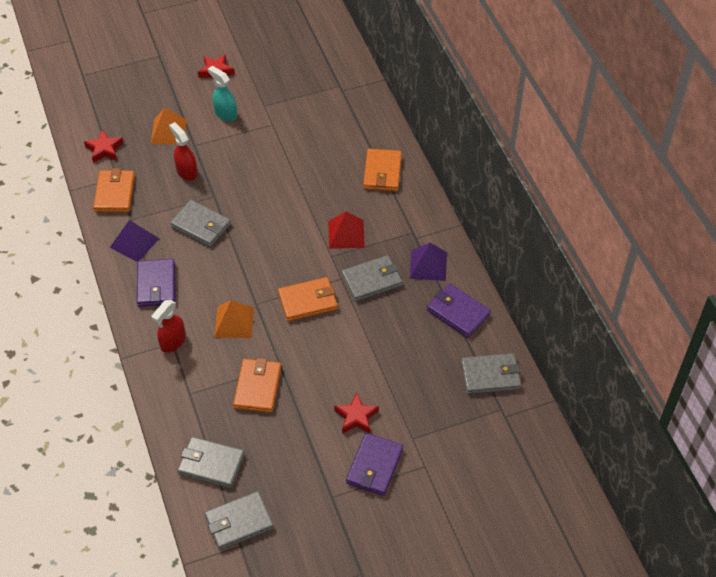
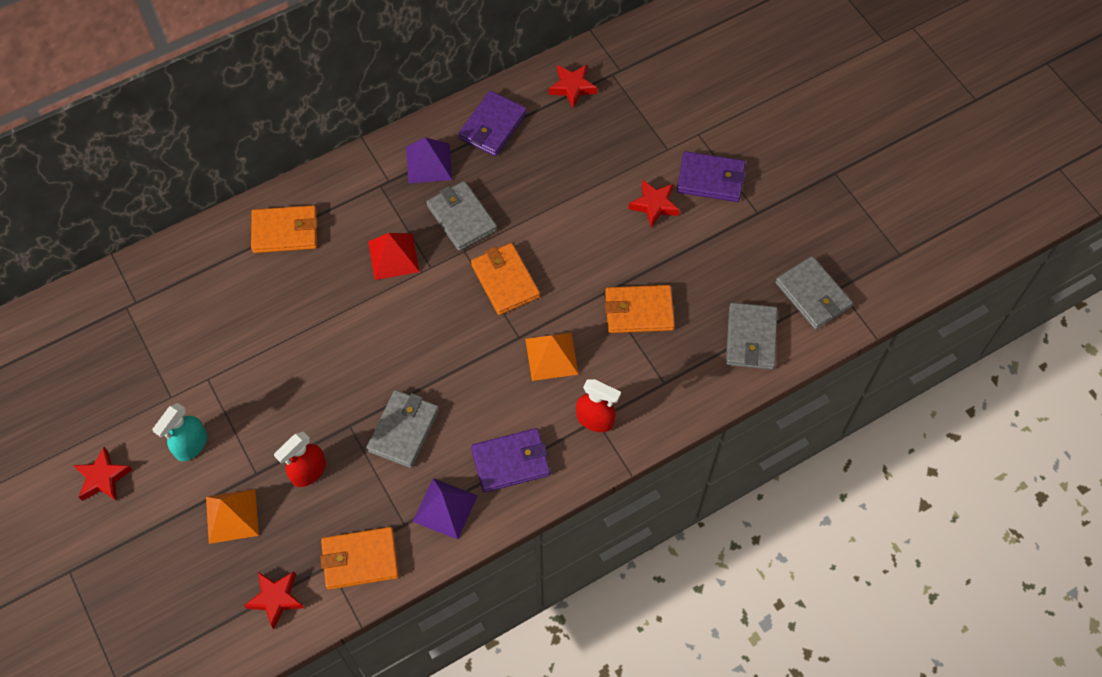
camera: 100 degrees left, 10 degrees up
grey wallet [461,353,521,394] -> red star [549,65,597,109]

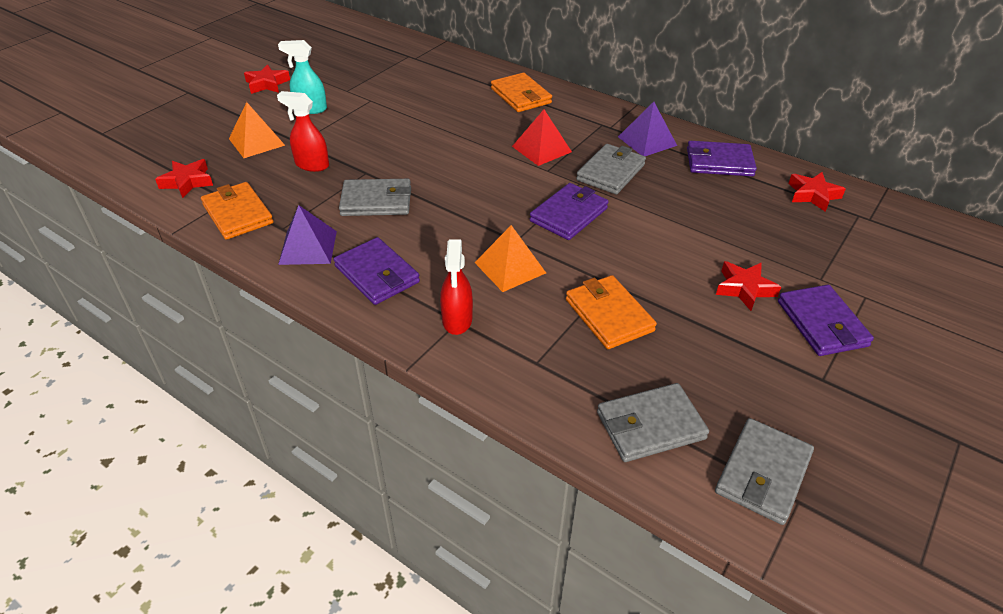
camera: 65 degrees right, 20 degrees down
orange wallet [471,243,540,315] -> purple wallet [530,183,608,240]

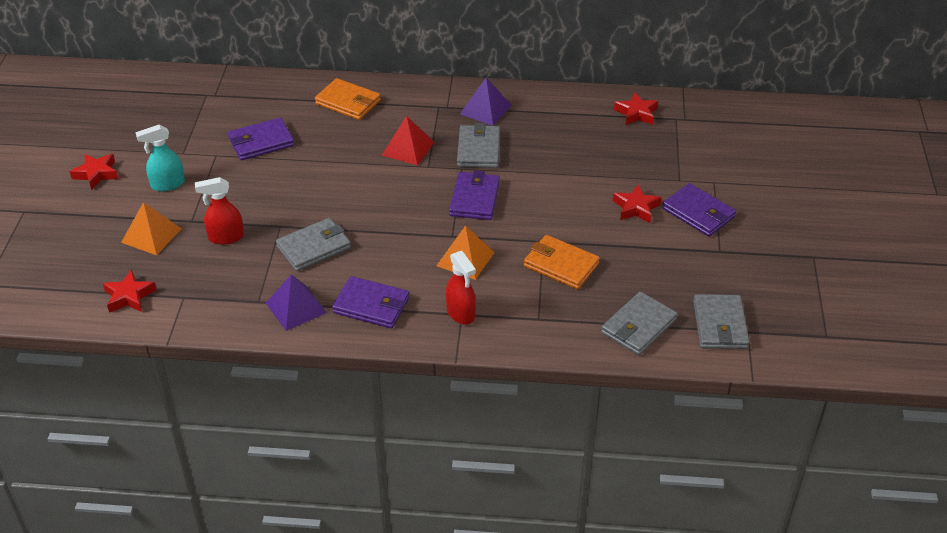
camera: 30 degrees left, 0 degrees up
orange wallet [201,182,273,240] -> none
purple wallet [687,141,757,176] -> purple wallet moved to [228,118,294,160]

